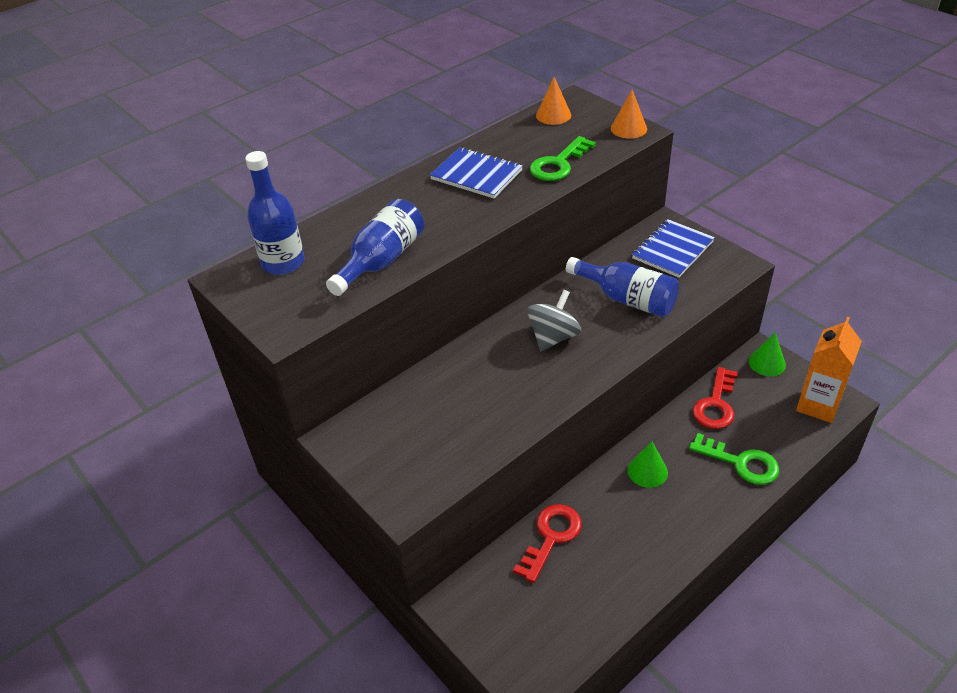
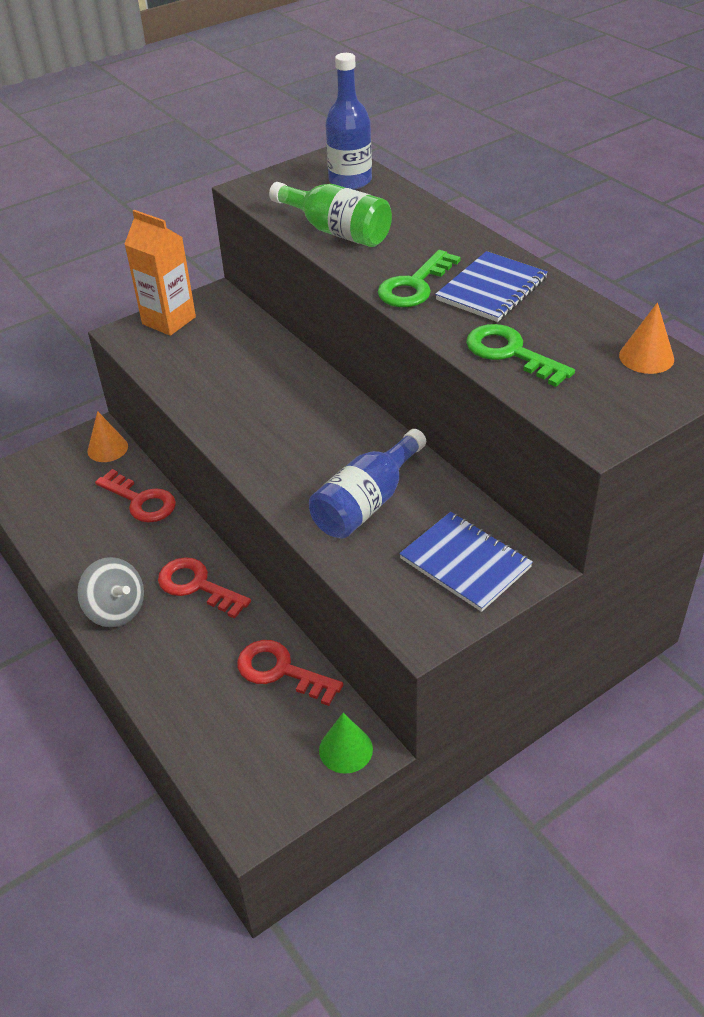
camera: 95 degrees right, 0 degrees up
blue bottle [326,199,424,296] -> green bottle [269,182,392,247]
grey spinning top [527,290,581,351] -> grey spinning top moved to [77,557,144,627]
orange cone [611,90,647,139] -> orange cone moved to [88,411,128,462]
green cone [628,441,668,488] -> red key [158,557,251,619]
green key [689,433,779,485] -> green key moved to [378,250,461,307]
orange carton [796,317,862,423] -> orange carton moved to [124,210,196,336]

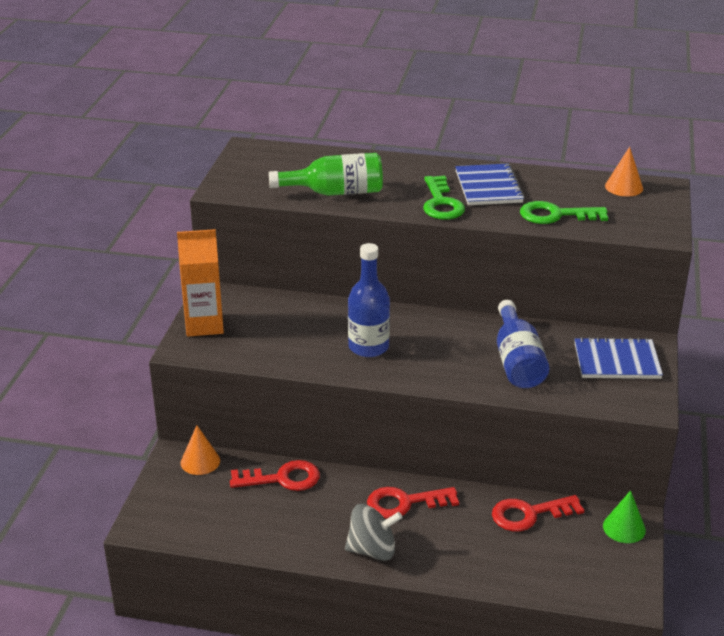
camera: 45 degrees left, 10 degrees down
blue bottle [325,53,372,190] -> blue bottle moved to [348,243,390,357]

